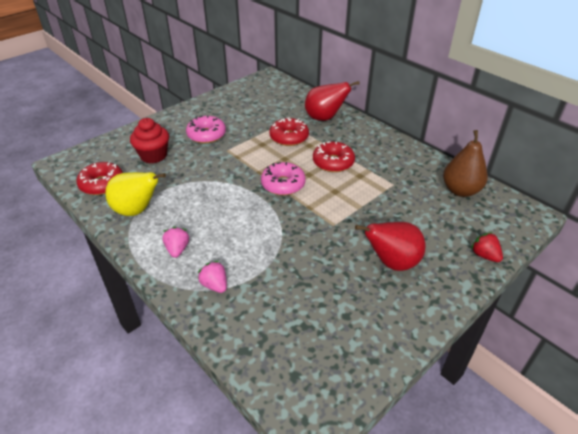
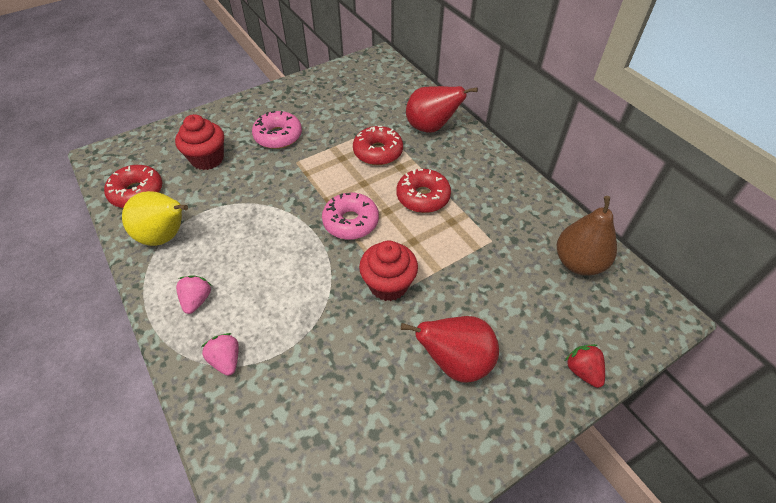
camera: 10 degrees right, 10 degrees up
none -> red cupcake [359,240,418,301]

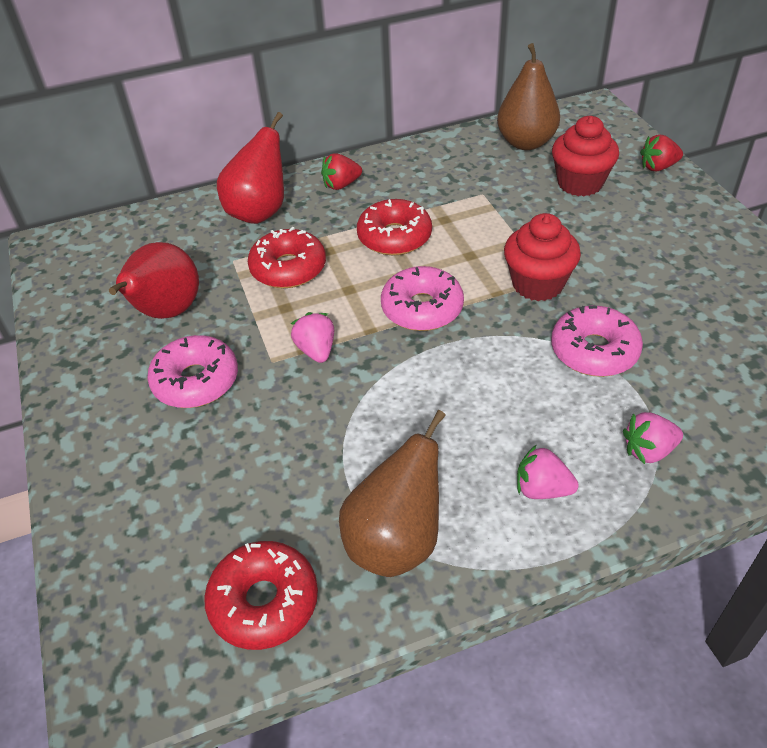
camera: 75 degrees left, 5 degrees down
yellow pear [122,191,188,246] -> brown pear [339,410,446,577]
red cupcake [175,114,224,170] -> red cupcake moved to [552,116,619,196]
red pear [401,316,499,383] -> red pear moved to [109,242,199,319]
none -> pink strawberry [291,312,334,363]
none -> red strawberry [321,153,362,190]
none -> pink donut [551,305,643,377]

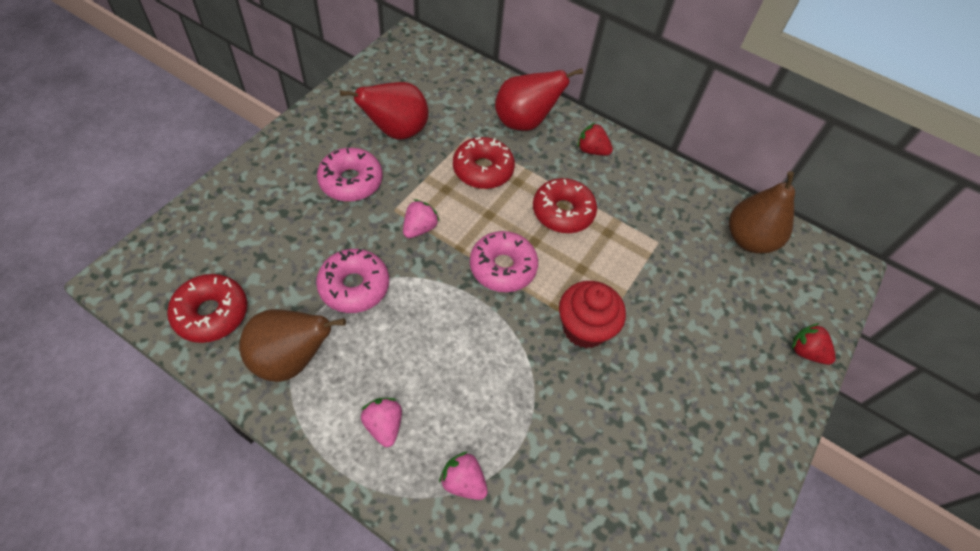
camera: 45 degrees right, 10 degrees up
pink donut [551,305,643,377] -> pink donut moved to [316,249,389,313]
red cupcake [552,116,619,196] -> none

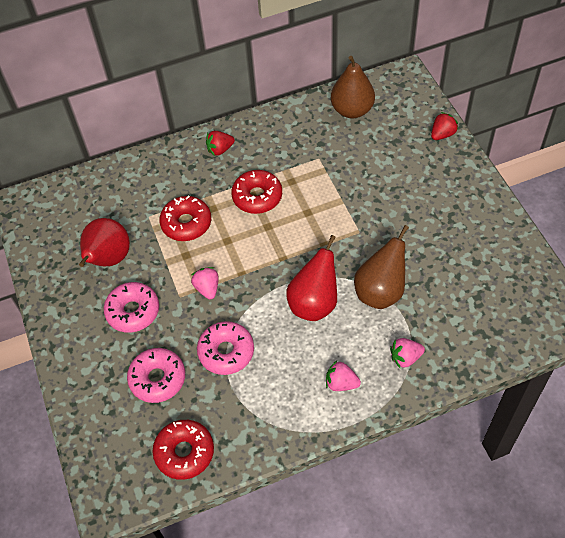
camera: 45 degrees left, 0 degrees up
brown pear [239,309,346,382] -> brown pear moved to [354,225,409,309]
pink donut [470,231,538,292] -> pink donut moved to [127,348,185,403]
red pear [495,68,583,131] -> red pear moved to [286,235,337,321]
red cupcake [559,281,626,348] -> none
red strawberry [792,323,836,365] -> red strawberry turned 150 degrees clockwise [431,112,458,140]

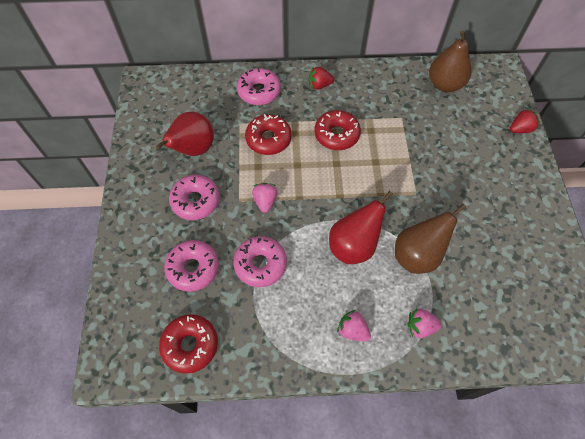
camera: 15 degrees right, 5 degrees up
none -> pink donut [237,68,281,105]

